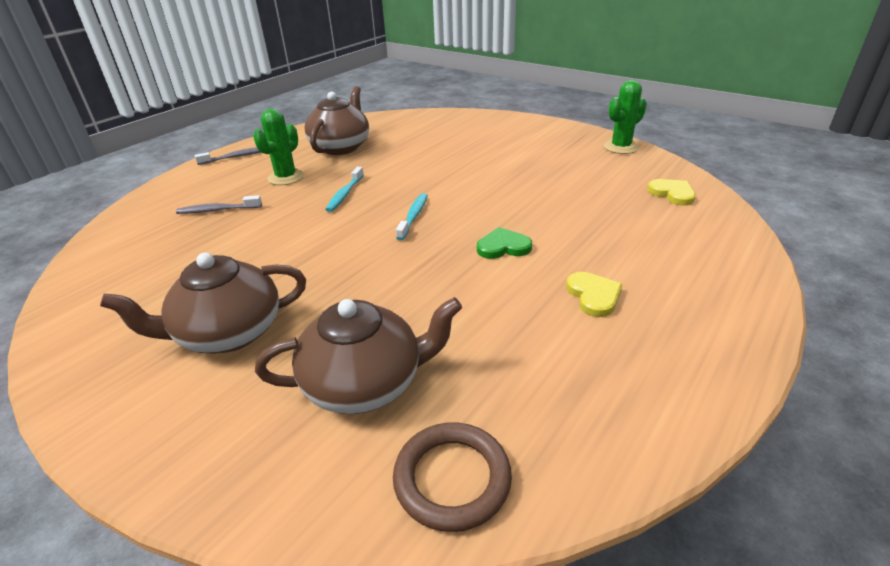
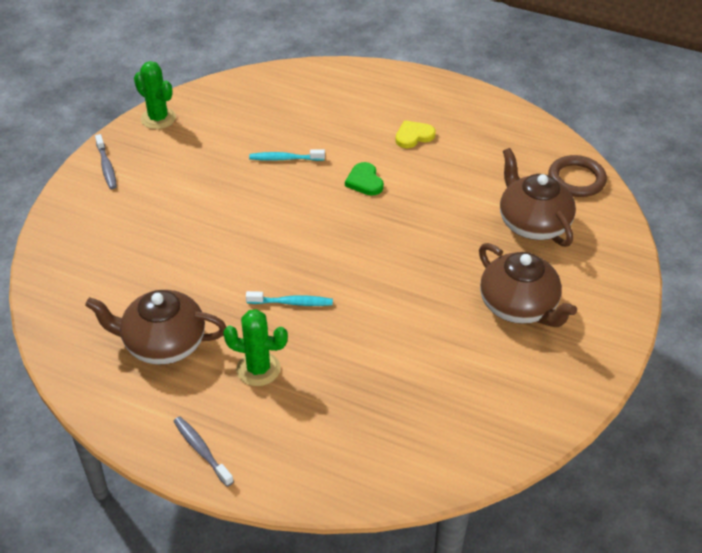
camera: 105 degrees left, 10 degrees up
grey toothbrush [176,195,262,214] -> grey toothbrush moved to [95,134,117,189]
turquoise toothbrush [396,193,428,240] -> turquoise toothbrush moved to [249,149,325,161]
yellow heart [647,179,696,206] -> none

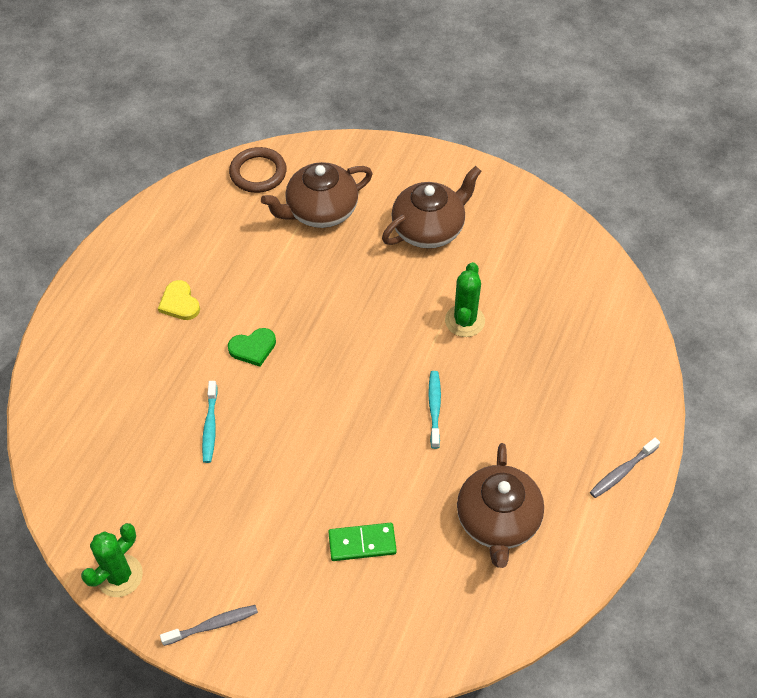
camera: 90 degrees left, 10 degrees up
green cactus [223,309,288,386] -> green cactus moved to [445,262,485,337]
none -> green domino [328,523,397,561]

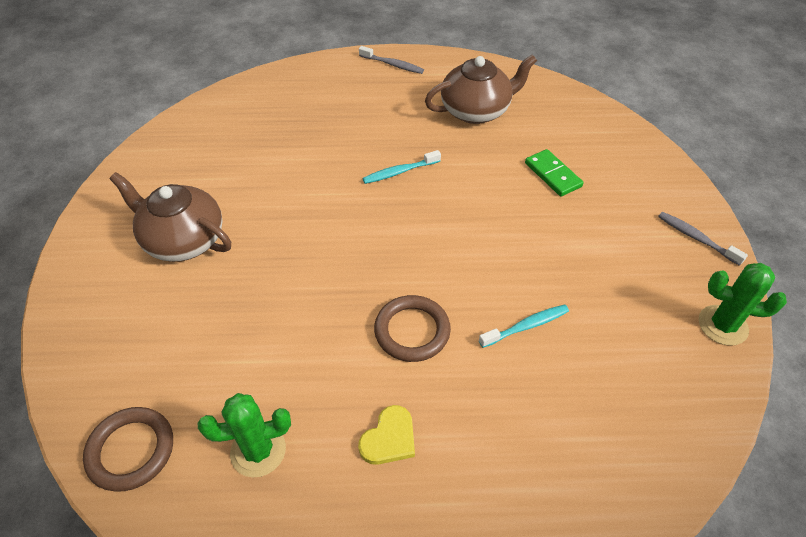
camera: 115 degrees left, 5 degrees down
green heart [228,328,276,367] -> brown ring [374,295,451,362]
brown teapot [261,162,373,228] -> none
green cactus [445,262,485,337] -> green cactus moved to [198,393,291,477]

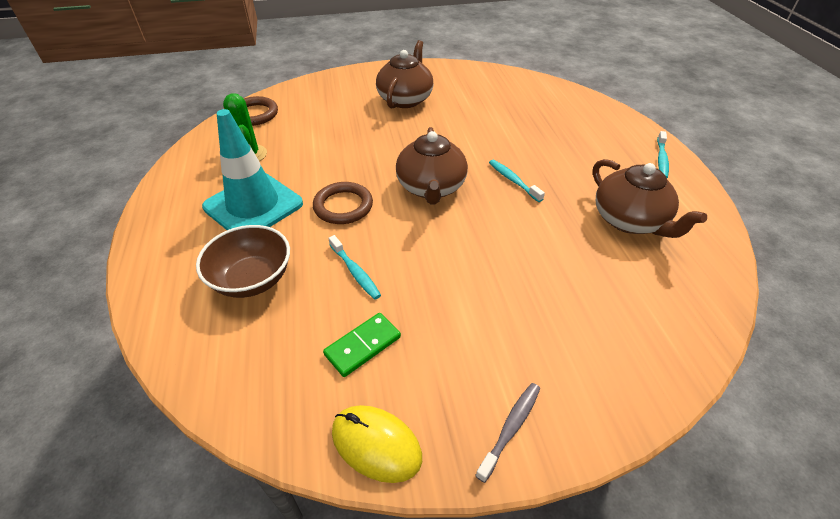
camera: 80 degrees right, 5 degrees down
yellow heart [358,405,415,465] -> turquoise traffic cone [202,109,303,230]
grey toothbrush [359,46,424,74] -> turquoise toothbrush [657,131,669,179]
green domino [525,149,584,197] -> green domino moved to [323,313,401,377]
green cactus [698,263,787,346] -> yellow mouse [332,405,422,483]
none -> brown bowl [196,225,290,298]
none -> brown teapot [396,127,468,204]

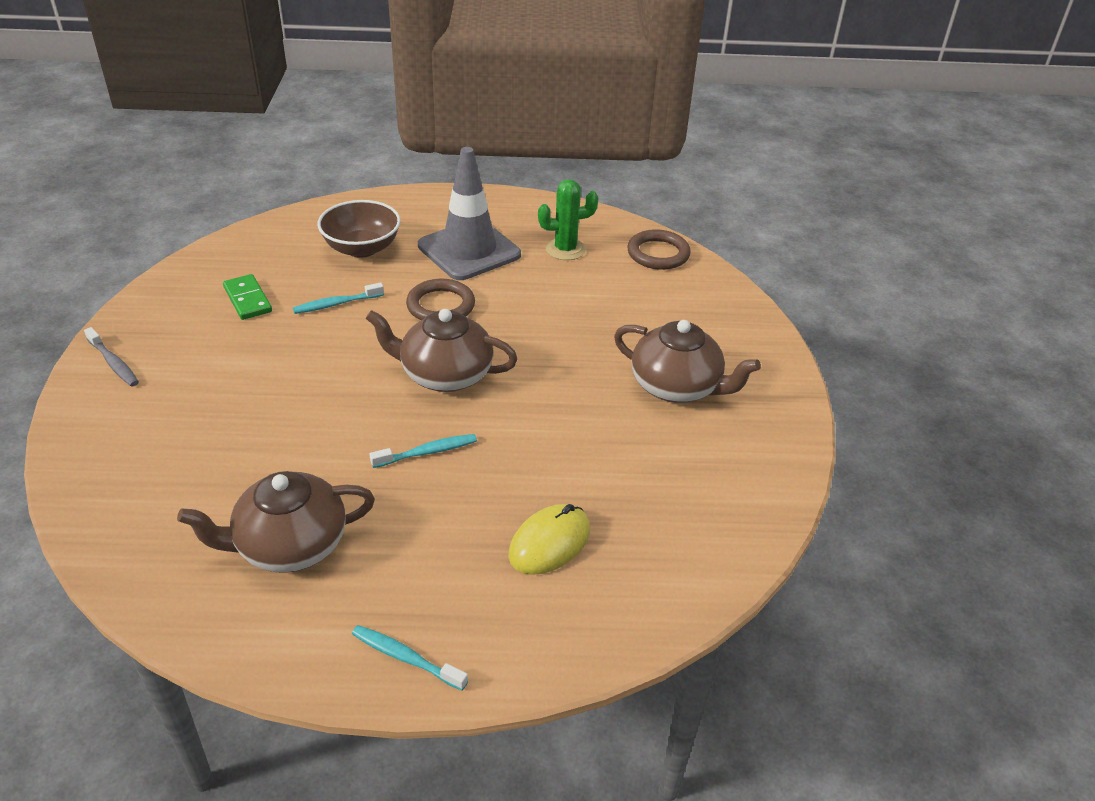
camera: 100 degrees right, 5 degrees down
turquoise traffic cone [202,109,303,230] -> grey traffic cone [418,147,521,280]
yellow mouse [332,405,422,483] -> yellow mouse moved to [508,504,590,575]

